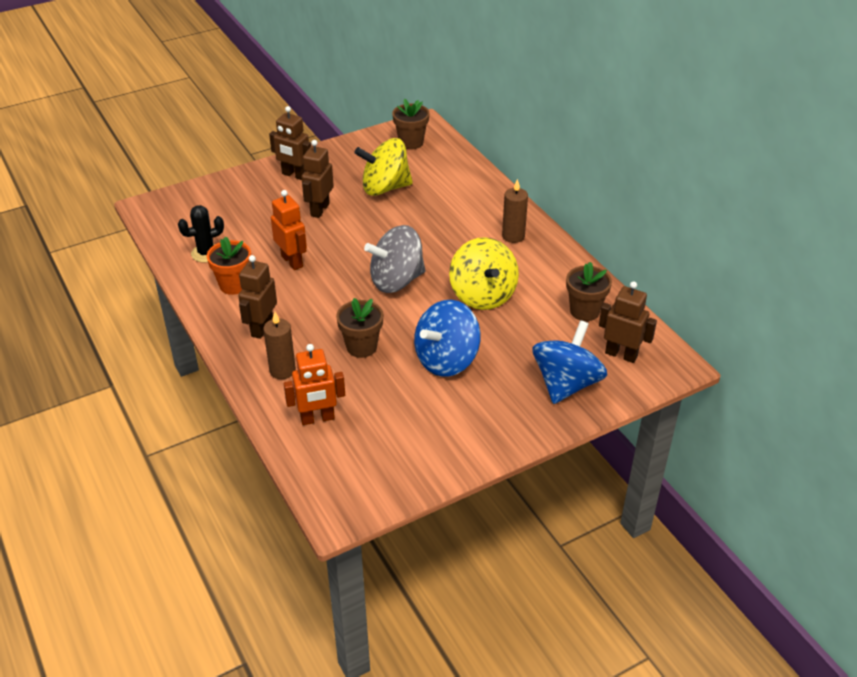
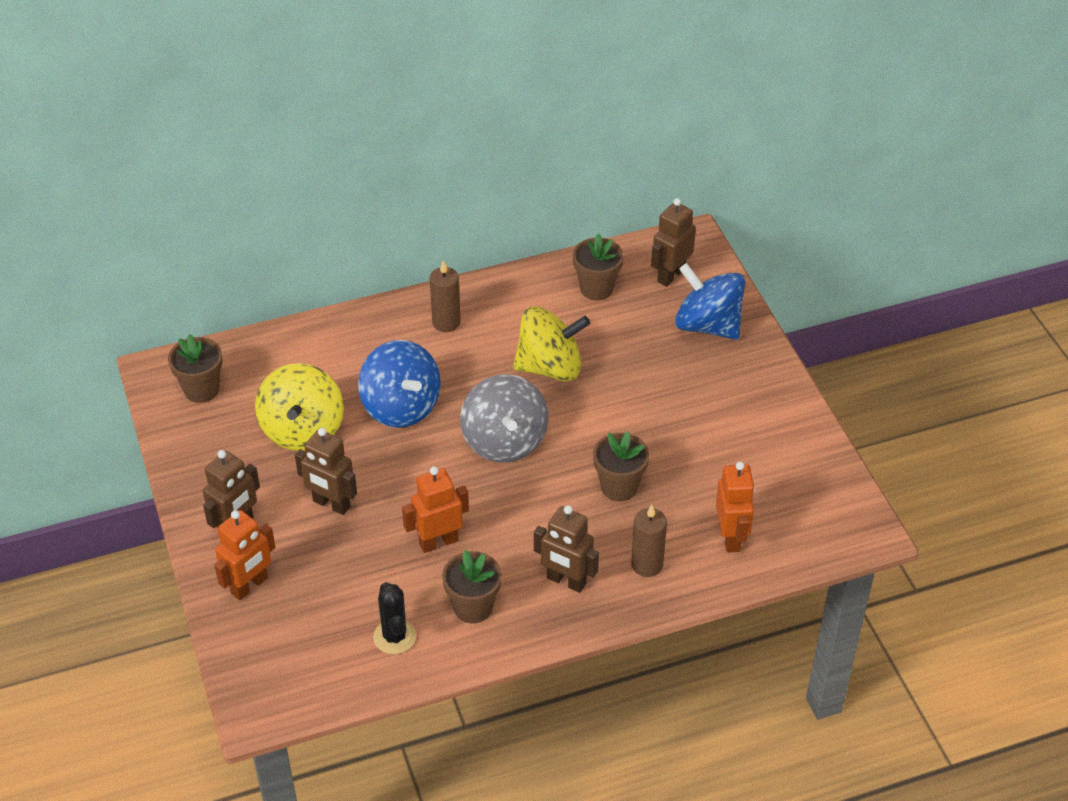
camera: 80 degrees left, 5 degrees up
orange flower pot [207,236,251,295] -> brown flower pot [442,550,502,624]
blue spinning top [414,300,481,377] -> blue spinning top moved to [358,340,441,428]
none -> orange robot [214,510,275,600]

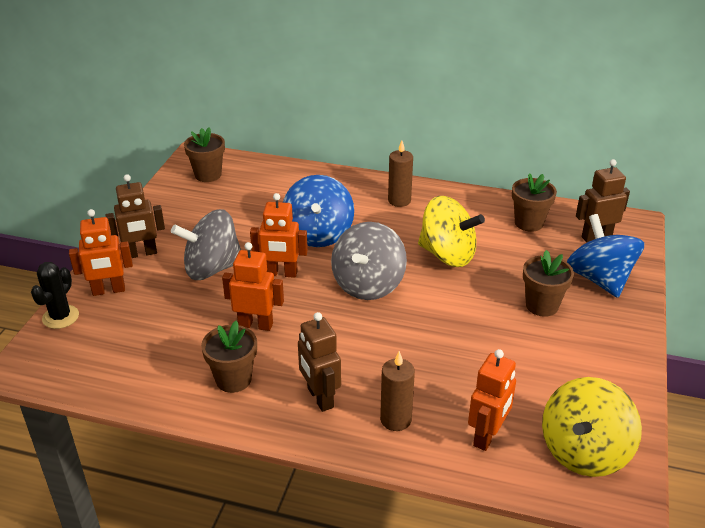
camera: 35 degrees right, 10 degrees down
yellow spinning top [255,363,344,451] -> yellow spinning top moved to [542,377,642,477]
brown robot [295,428,357,515] -> grey spinning top [171,209,241,280]
black cactus [373,582,416,654] -> black cactus moved to [31,262,79,329]
brown flower pot [593,431,649,501] -> brown flower pot moved to [523,250,574,317]
none -> orange robot [250,193,308,278]

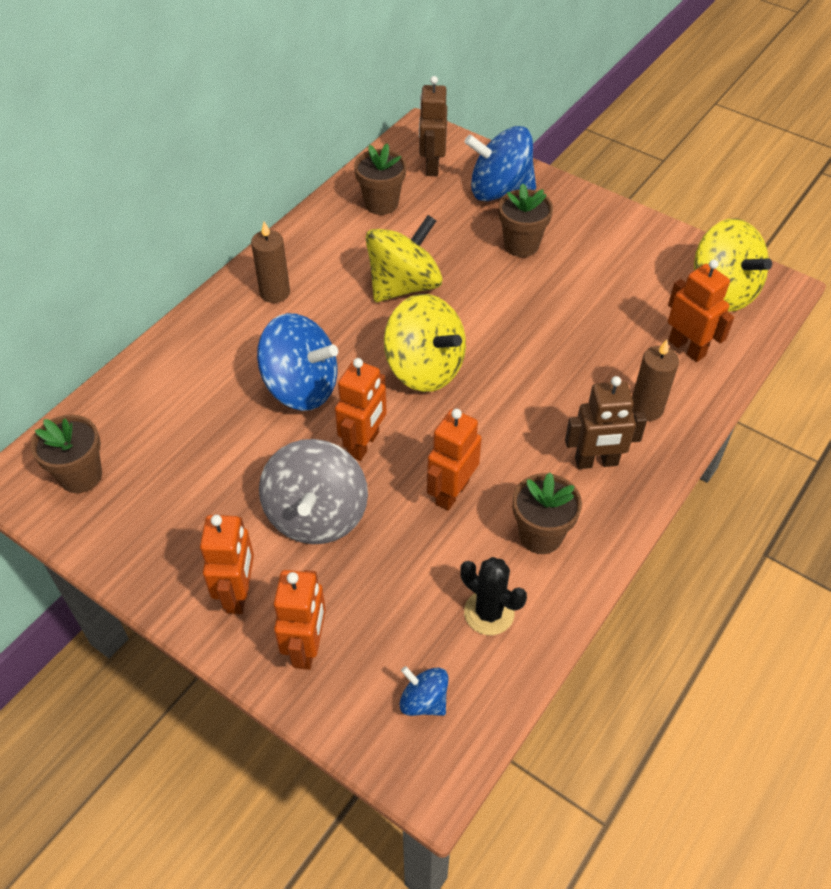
camera: 70 degrees left, 15 degrees up
black cactus [31,262,79,329] -> black cactus moved to [460,557,527,635]
brown robot [105,174,165,258] -> orange robot [200,515,254,614]
grey spinning top [331,222,407,300] -> yellow spinning top [384,294,466,392]
none -> blue spinning top [399,666,448,716]

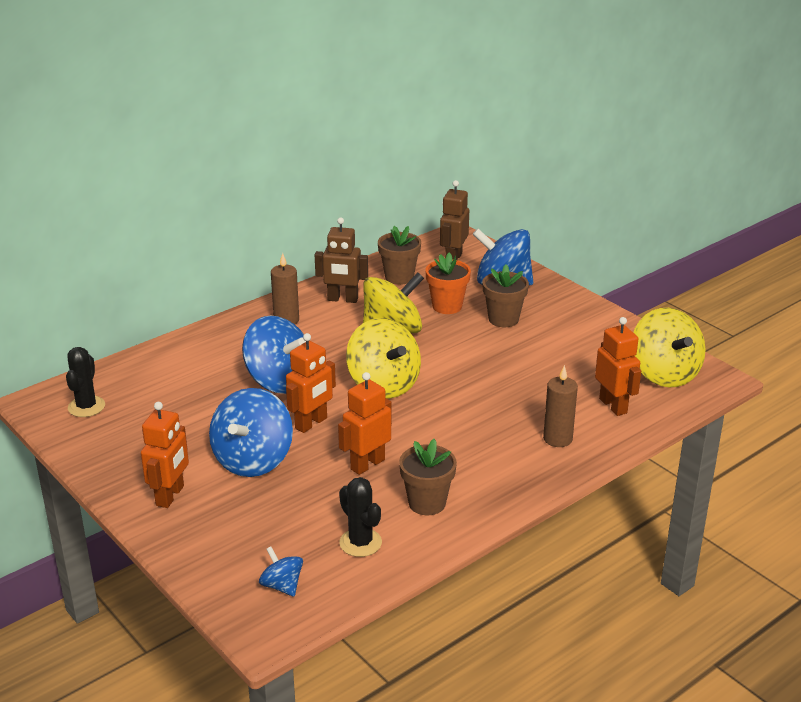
camera: 15 degrees right, 20 degrees down
brown flower pot [31,415,102,493] -> black cactus [66,347,105,417]
grey spinning top [259,439,368,544] -> blue spinning top [209,388,293,477]
orange robot [274,570,326,670] -> none
brown robot [565,376,647,469] -> brown robot moved to [315,217,368,303]
none -> orange flower pot [426,252,471,314]

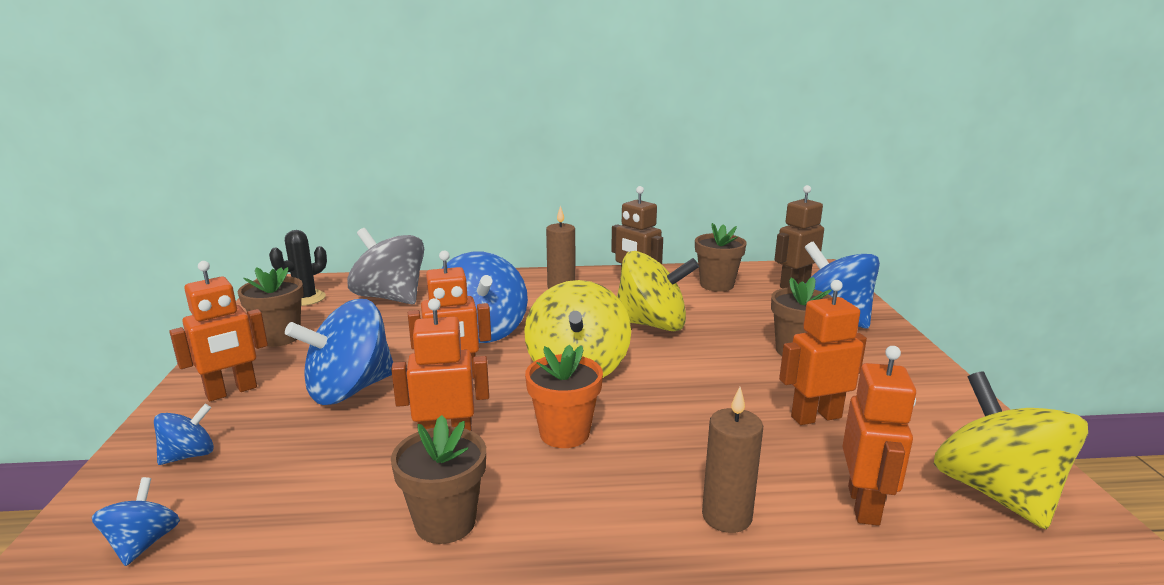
camera: 35 degrees right, 10 degrees down
black cactus [339,477,382,557] -> none
orange flower pot [426,252,471,314] -> orange flower pot moved to [525,344,603,448]
yellow spinning top [633,308,706,388] -> yellow spinning top turned 150 degrees clockwise [934,371,1088,530]
none -> blue spinning top [154,404,214,465]
none -> brown flower pot [238,267,304,347]
none -> grey spinning top [347,228,424,304]
none -> orange robot [779,280,867,425]

